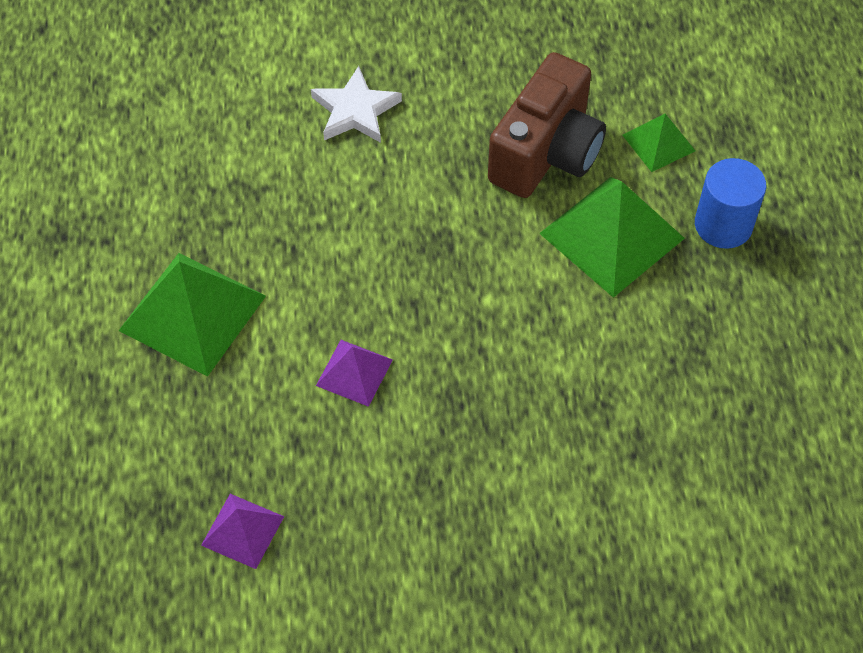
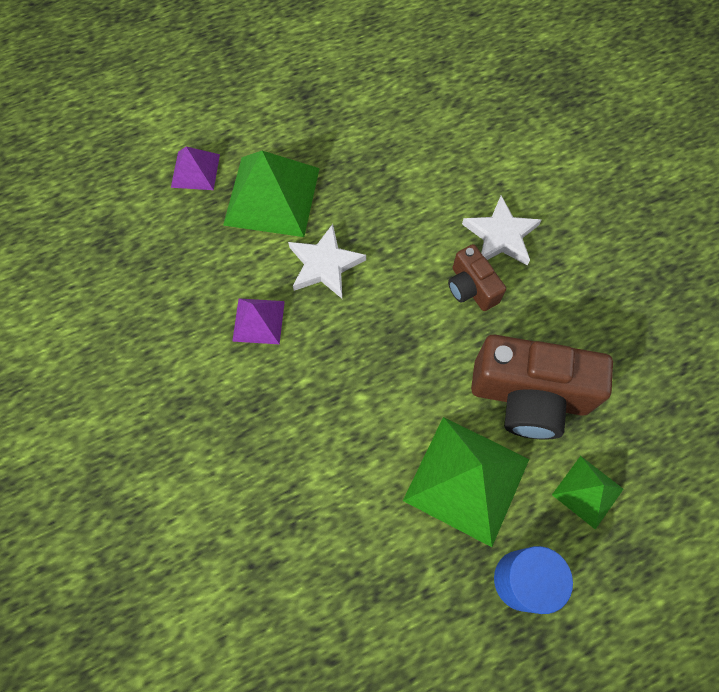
camera: 70 degrees right, 10 degrees up
purple pyramid [201,494,284,569] -> purple pyramid moved to [171,147,220,190]
none -> white star [288,224,366,298]
none -> brown camera [448,244,506,311]

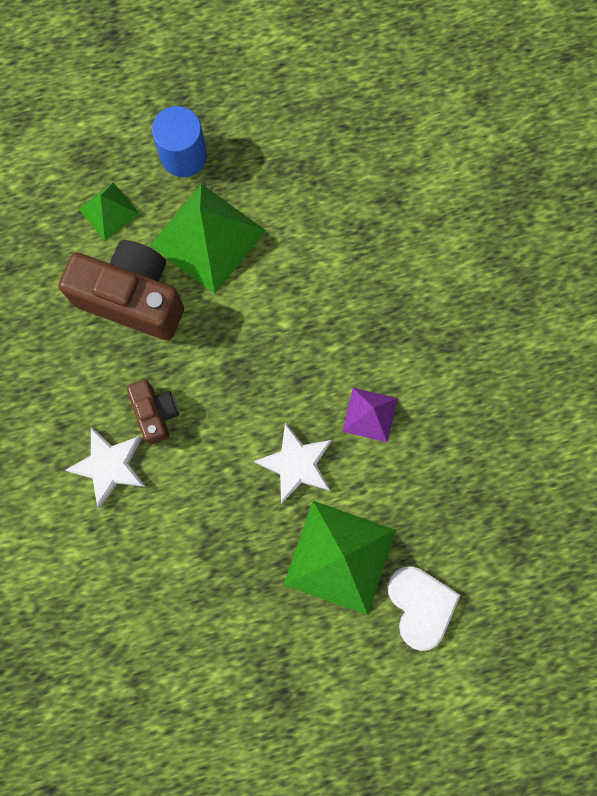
camera: 170 degrees left, 10 degrees up
purple pyramid [171,147,220,190] -> white heart [387,566,461,651]

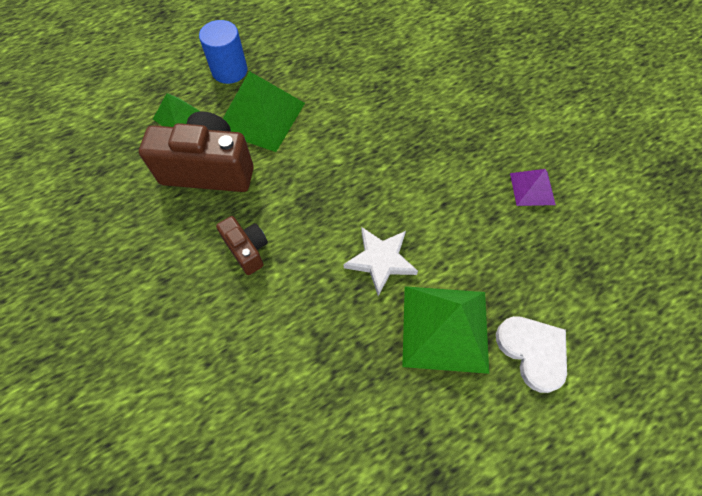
camera: 15 degrees left, 15 degrees down
white star [65,427,146,508] -> none
purple pyramid [342,388,398,443] -> purple pyramid moved to [510,169,556,206]

